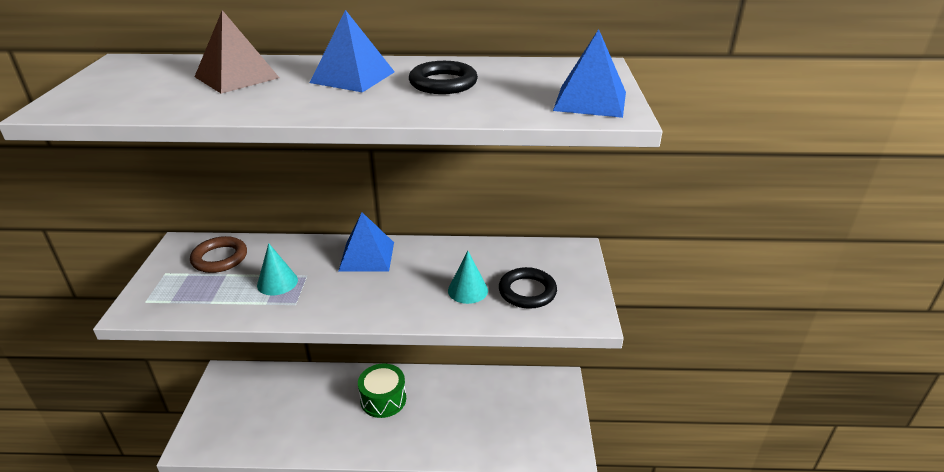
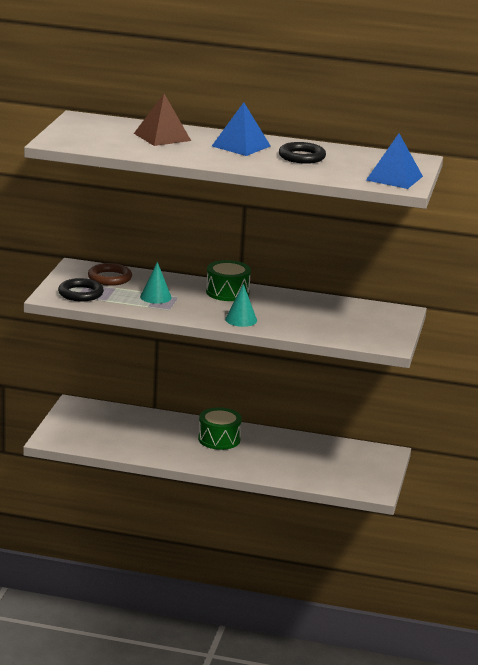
camera: 10 degrees right, 10 degrees down
blue pyramid [338,212,394,272] -> green drum [206,260,251,301]
turquoise cone [448,251,488,304] -> turquoise cone moved to [225,284,257,327]
black ring [499,267,557,309] -> black ring moved to [58,278,104,302]

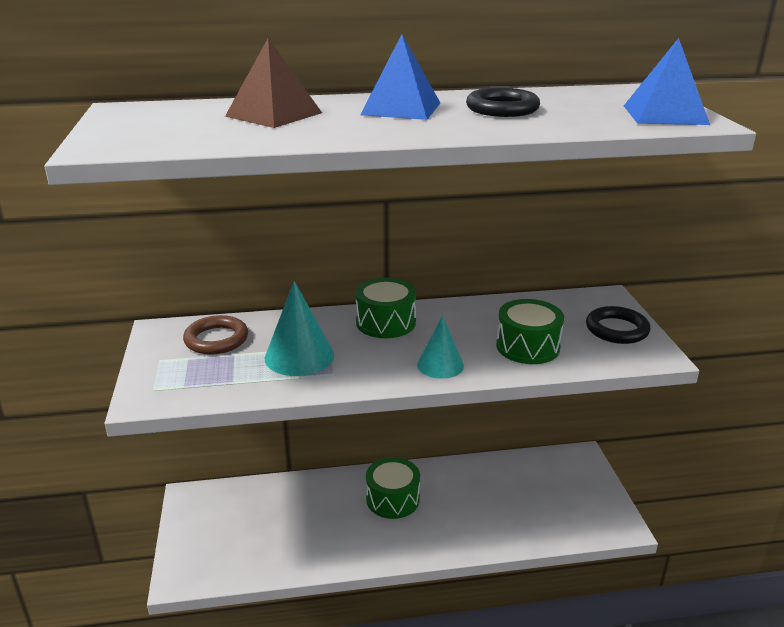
camera: 20 degrees left, 5 degrees up
black ring [58,278,104,302] -> black ring moved to [586,306,650,344]
turquoise cone [140,262,172,304] -> turquoise cone [265,281,334,376], size x1.51
none -> green drum [496,299,564,364]

